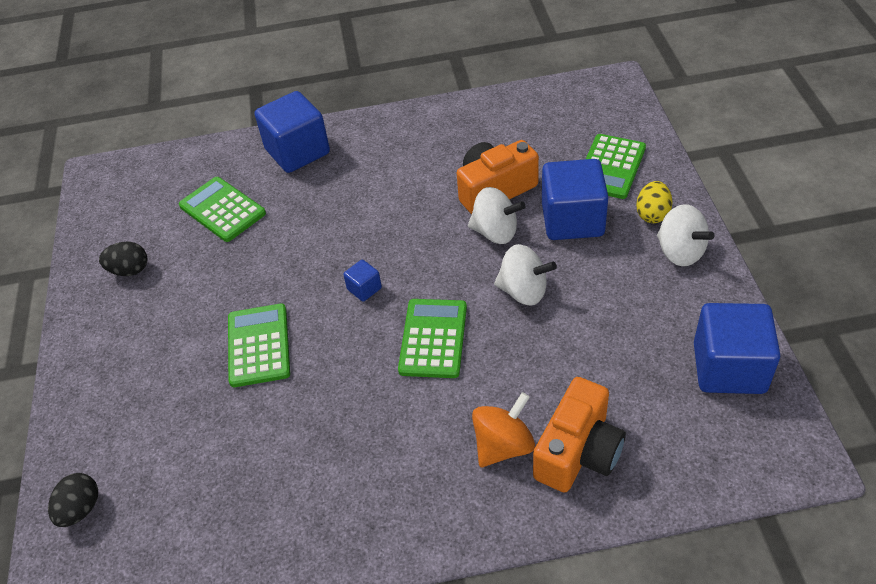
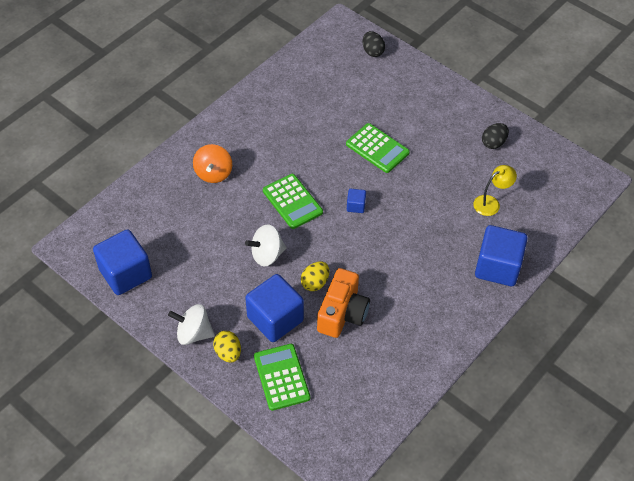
camera: 135 degrees right, 5 degrees up
green calculator [179,177,266,242] -> yellow lamp [473,165,517,216]
white spinning top [468,187,525,244] -> yellow egg [301,262,329,291]
orange camera [533,377,626,493] -> none

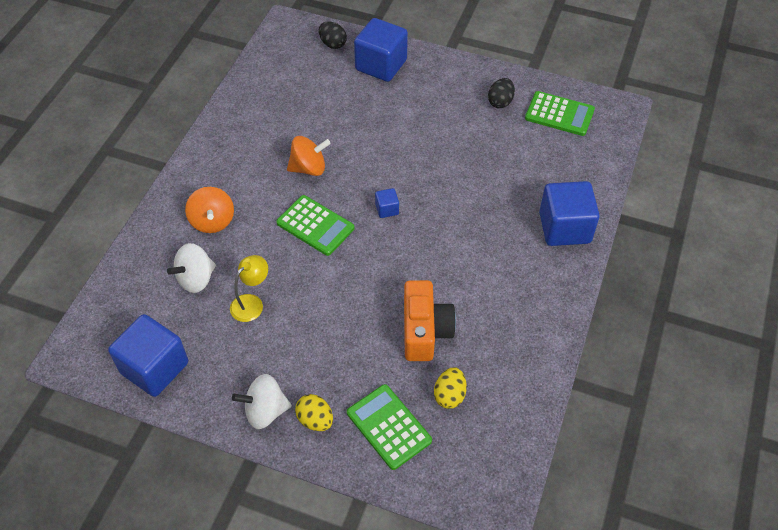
camera: 20 degrees left, 0 degrees up
white spinning top [245,224,286,266] -> white spinning top moved to [167,243,216,293]
blue cube [245,274,304,342] -> blue cube moved to [354,18,408,82]
yellow egg [301,262,329,291] -> yellow egg moved to [434,367,467,409]
green calculator [346,123,410,173] -> green calculator moved to [525,91,595,136]
yellow lamp [473,165,517,216] -> yellow lamp moved to [230,255,268,322]
none -> orange spinning top [287,136,331,176]

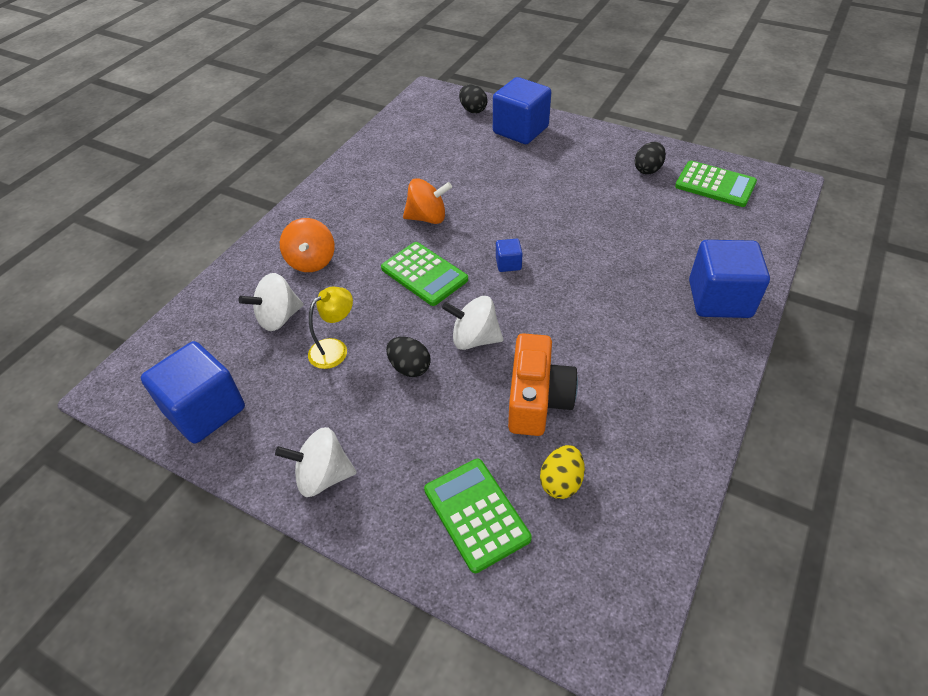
camera: 10 degrees right, 5 degrees down
yellow egg [295,394,333,431] -> none
none -> black egg [386,337,431,377]
none -> white spinning top [442,296,504,350]

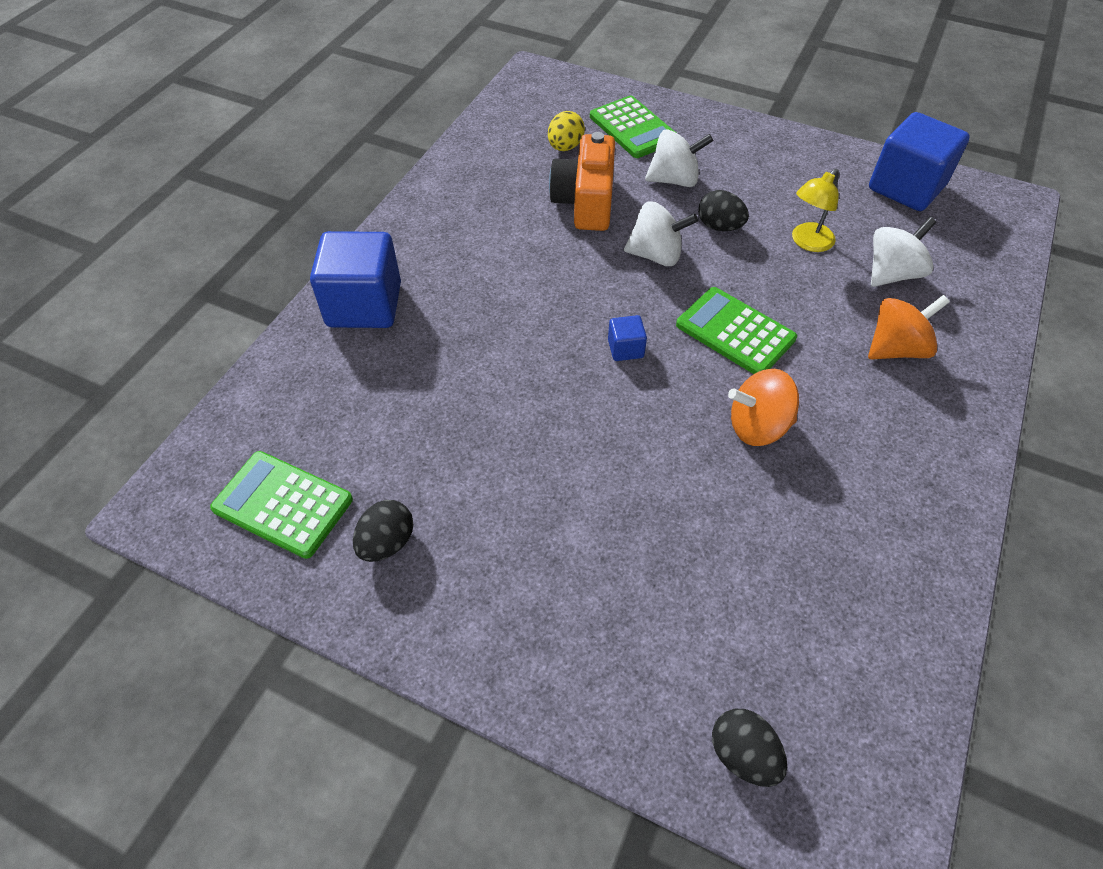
camera: 175 degrees right, 5 degrees up
white spinning top [275,427,357,497] -> white spinning top moved to [645,129,713,187]
orange spinning top [280,218,335,272] -> orange spinning top turned 75 degrees clockwise [868,295,950,360]
blue cube [493,77,551,144] -> none

